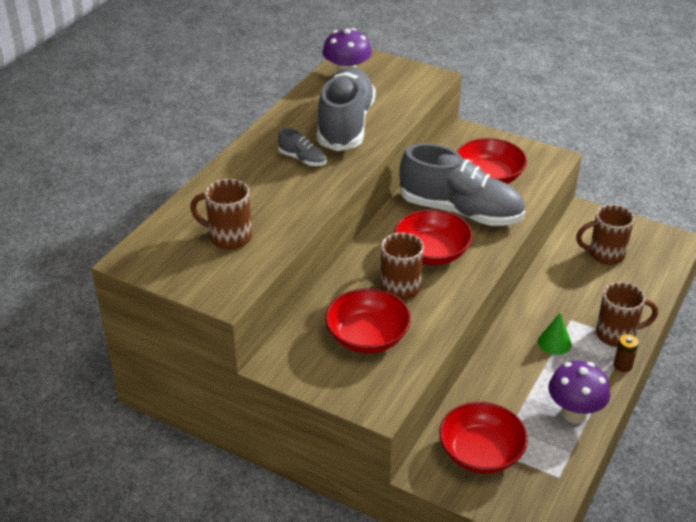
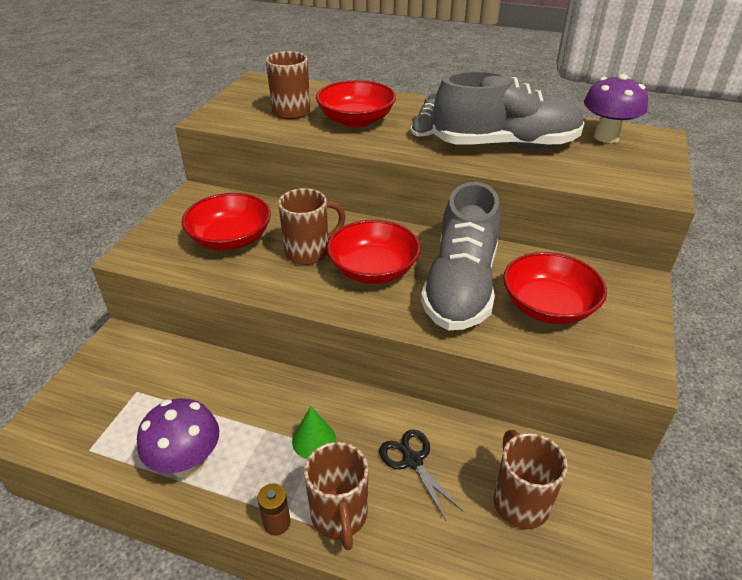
camera: 80 degrees right, 0 degrees up
red bowl [439,402,528,474] -> red bowl moved to [316,80,396,128]
none -> black scissors [379,430,464,520]

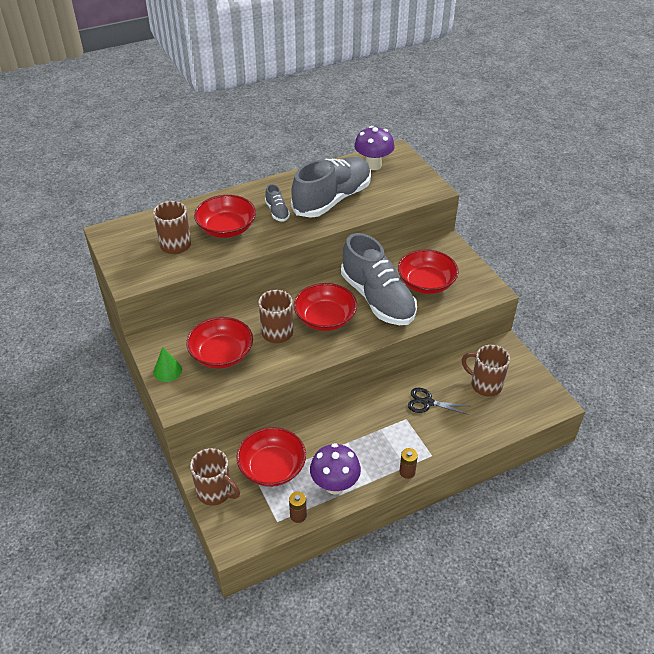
camera: 45 degrees left, 5 degrees up
green cone [292,406,336,459] -> green cone moved to [153,347,182,382]
brown mug [304,442,368,550] -> brown mug moved to [190,448,240,505]
none -> red bowl [236,427,306,487]
none -> brown battery [289,491,307,523]

